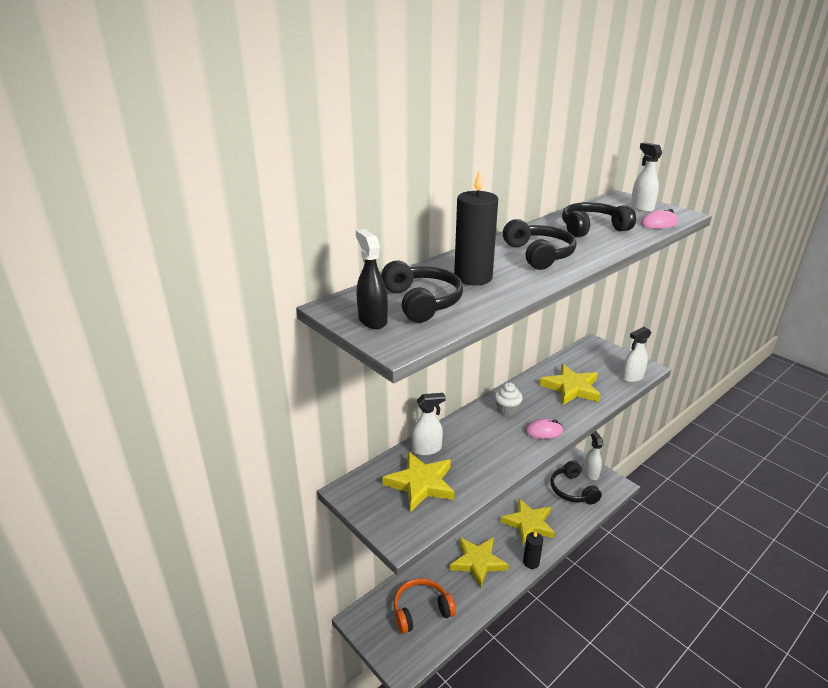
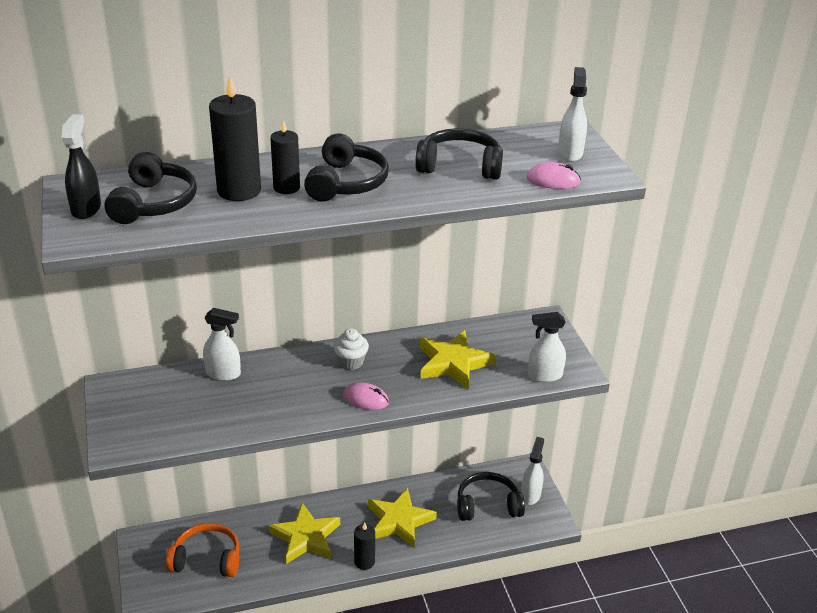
camera: 25 degrees right, 5 degrees up
yellow star [383,452,455,512] -> none
black headphones [550,461,602,505] -> black headphones turned 75 degrees clockwise [457,472,525,521]
none -> black candle [270,120,300,194]

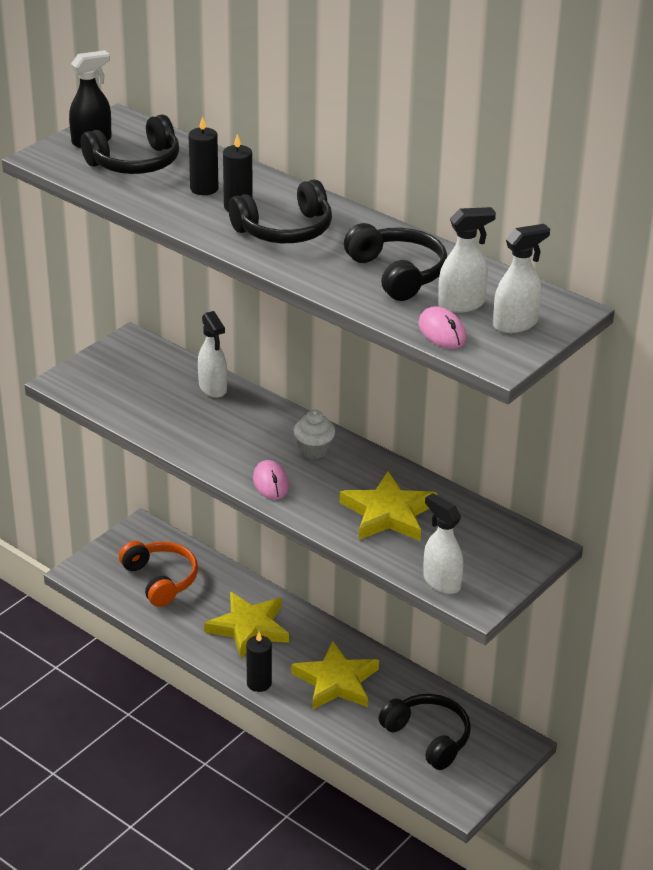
camera: 55 degrees right, 0 degrees up
black candle [209,76,261,201] -> black candle [188,116,219,195], size x0.61
white spray bottle [521,437,544,505] -> white spray bottle moved to [438,207,496,313]

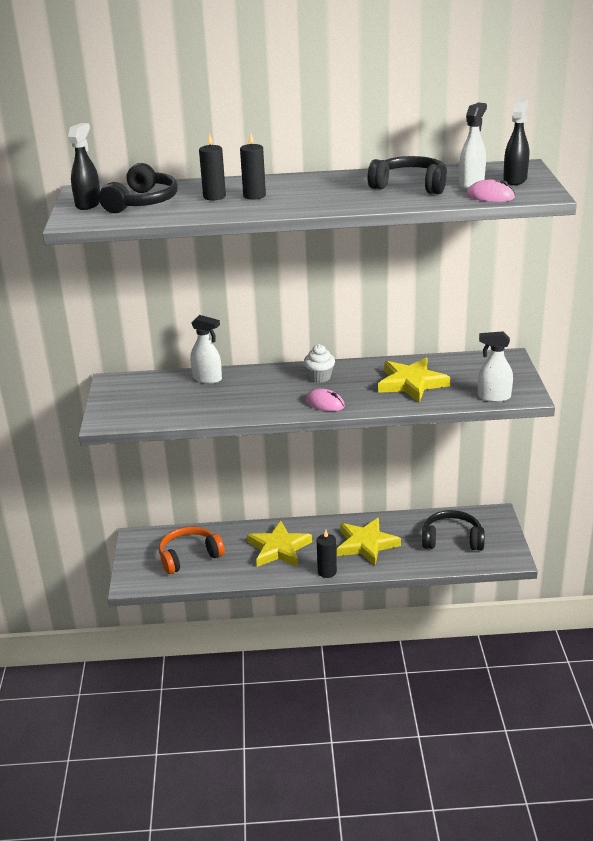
camera: 40 degrees left, 5 degrees down
orange headphones [119,541,198,607] -> orange headphones turned 45 degrees counterclockwise [159,526,225,574]
black headphones [228,179,332,243] -> none
white spray bottle [493,224,550,333] -> black spray bottle [503,99,529,185]

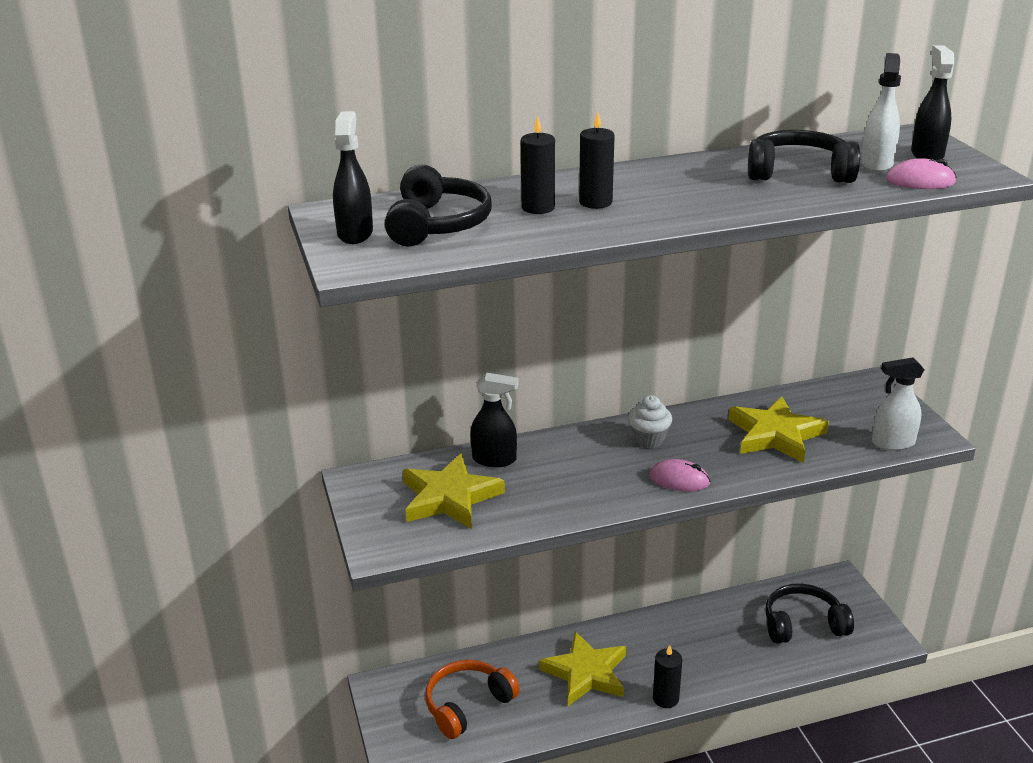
camera: 15 degrees left, 0 degrees up
white spray bottle [191,315,222,384] -> black spray bottle [471,373,519,467]
yellow star [337,518,401,565] -> yellow star moved to [403,453,505,529]

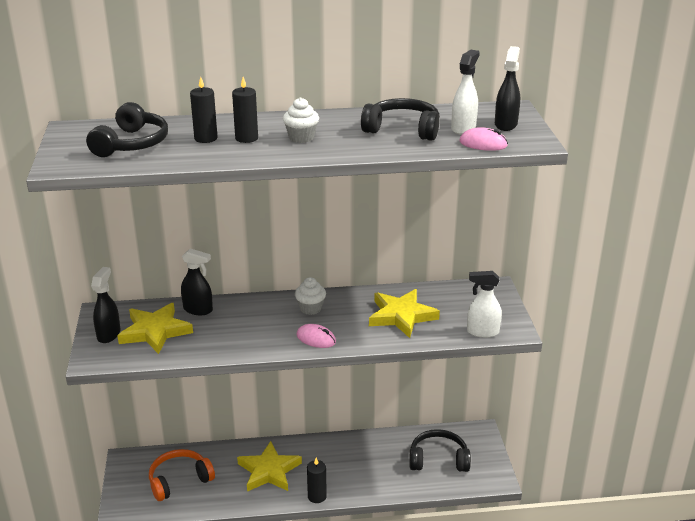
camera: 10 degrees right, 0 degrees up
black spray bottle [333,111,373,244] -> black spray bottle moved to [91,267,120,343]
none -> white cupcake [283,97,319,143]

